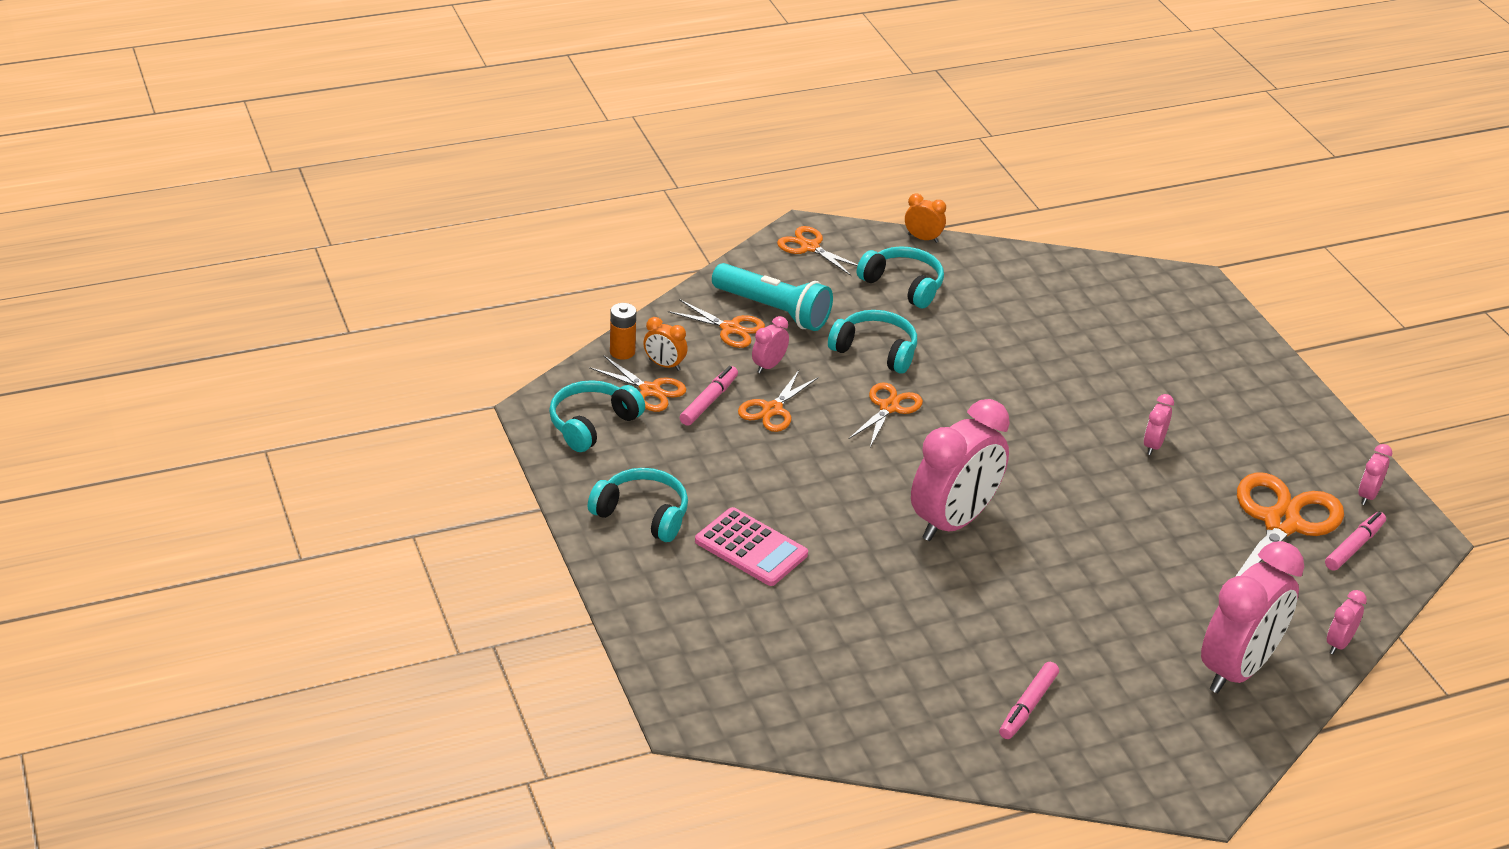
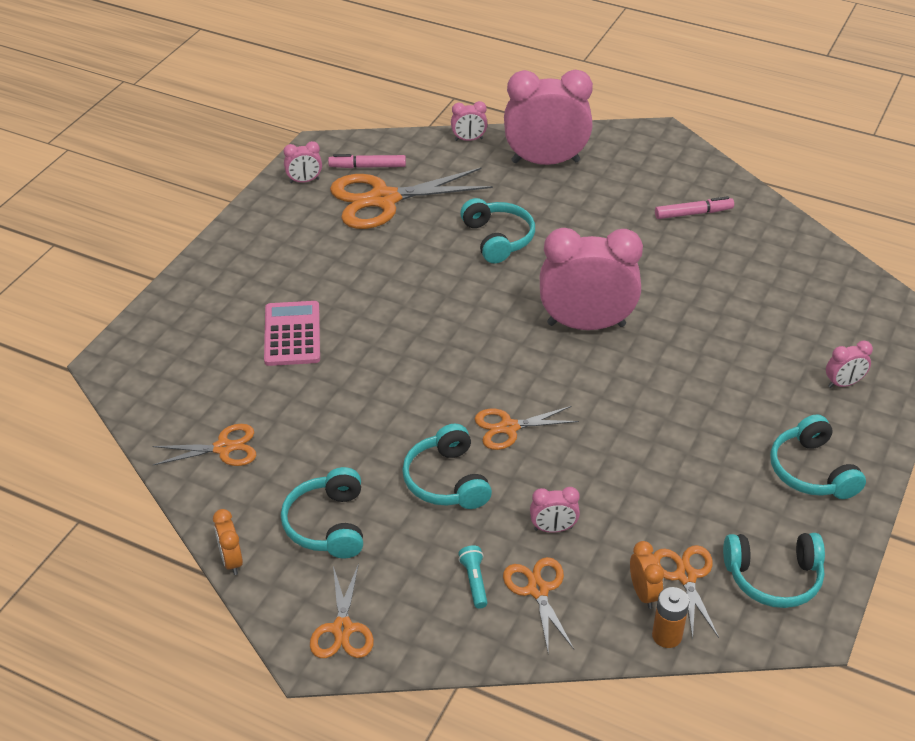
camera: 130 degrees left, 5 degrees up
pink marker [680,366,738,426] -> none
pink calculator [695,507,808,586] -> pink calculator moved to [264,301,320,366]
turquoise flashlight [712,263,833,331] -> turquoise flashlight [458,545,488,609], size x0.44
orange scissors [738,370,819,432] -> orange scissors moved to [152,424,256,466]
pink clock [1144,394,1174,455] -> pink clock moved to [826,340,873,388]
none -> turquoise headphones [460,198,535,264]

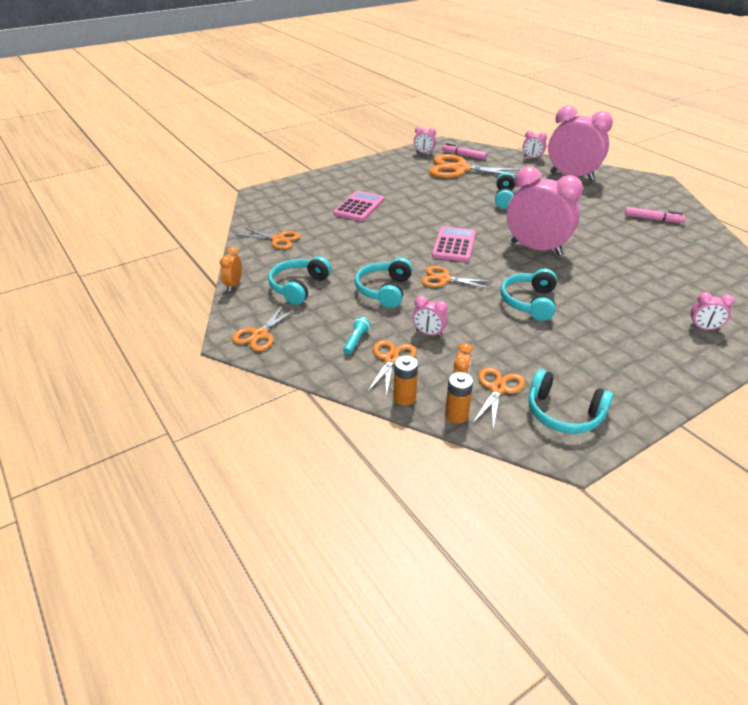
camera: 30 degrees right, 5 degrees down
turquoise headphones [770,414,866,499] -> turquoise headphones moved to [500,268,557,321]
none -> orange battery [393,355,418,405]
none -> pink calculator [432,226,476,262]

